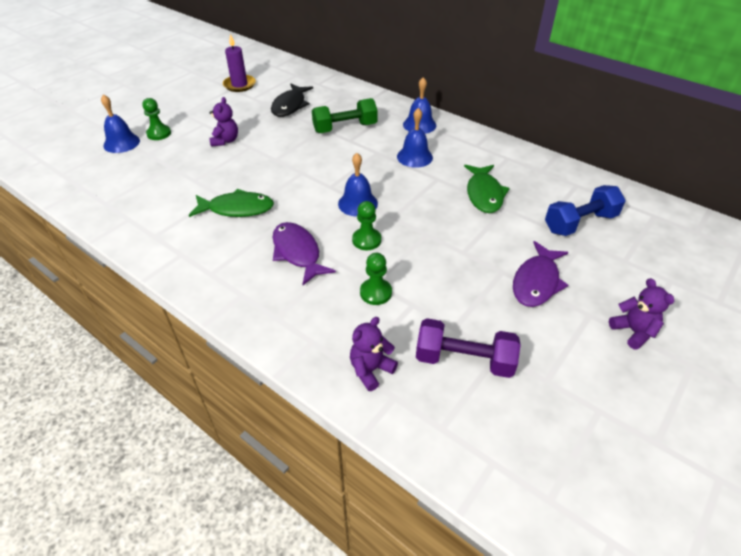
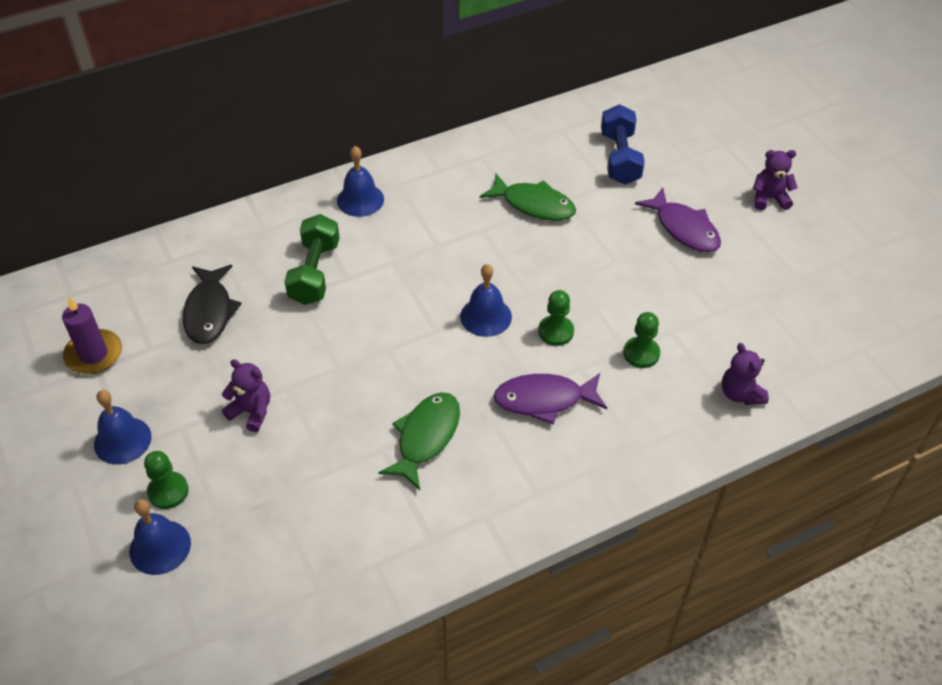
camera: 65 degrees left, 5 degrees up
black fish [271,84,313,117] -> black fish turned 45 degrees clockwise [183,265,242,344]
blue bell [397,108,433,168] -> blue bell moved to [94,390,151,465]
purple dumbbell [416,318,521,378] -> none

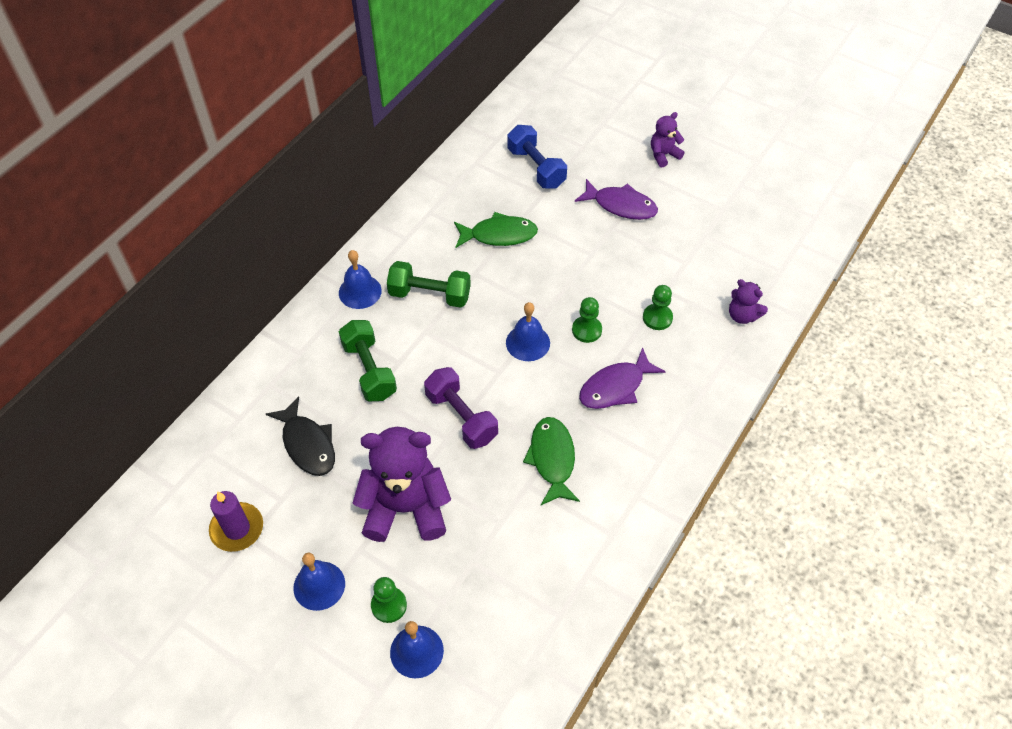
camera: 30 degrees left, 5 degrees up
purple teddy bear [222,359,270,432] -> purple teddy bear [353,427,451,542], size x2.06
none -> green dumbbell [387,261,471,308]
none -> purple dumbbell [424,367,498,449]

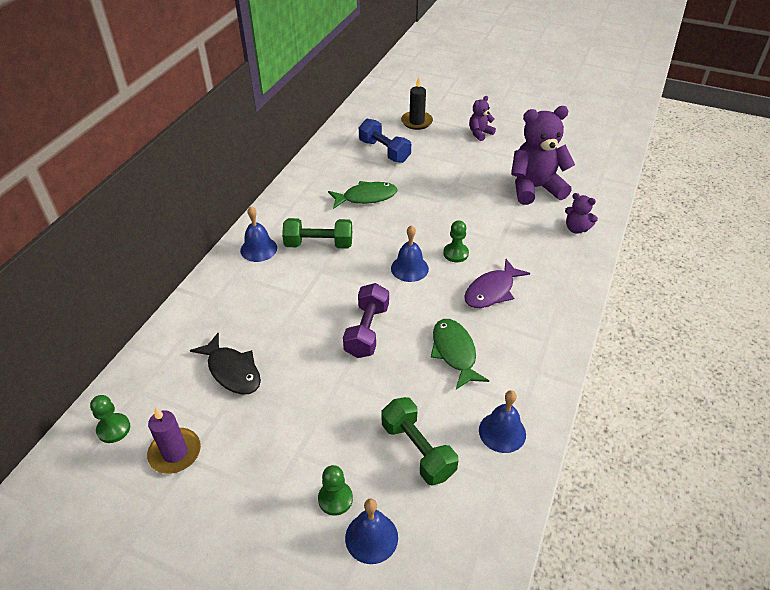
camera: 10 degrees left, 10 degrees down
blue bell [293,553,345,611] -> blue bell moved to [479,390,526,453]
green dumbbell [339,320,397,401] -> green dumbbell moved to [382,397,458,486]
purple teddy bear [353,427,451,542] -> purple teddy bear moved to [511,106,575,205]
purple dumbbell [424,367,498,449] -> purple dumbbell turned 60 degrees clockwise [343,283,389,358]
purple fish [575,179,658,220] -> none
green pawn [643,285,673,330] -> green pawn moved to [90,395,130,443]
none -> black candle [401,77,433,130]

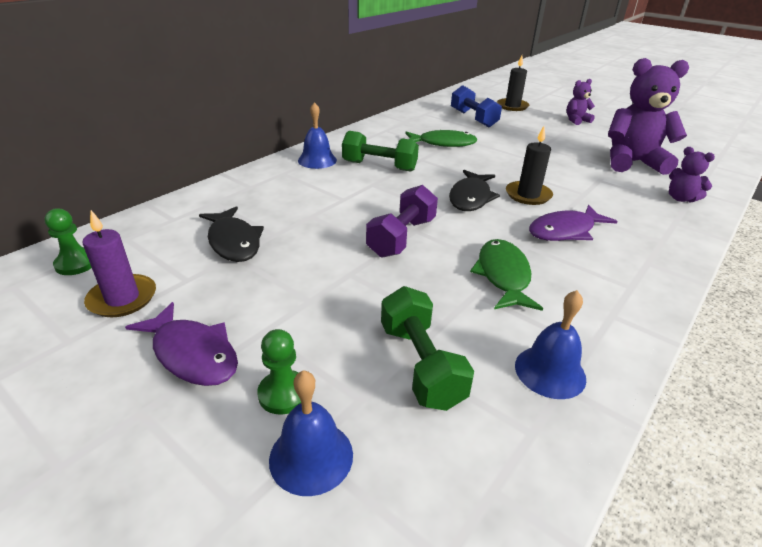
camera: 15 degrees right, 10 degrees down
blue bell [391,225,429,282] -> black fish [449,170,500,211]
green pawn [443,220,469,262] -> black candle [506,126,553,205]
none -> purple fish [125,302,238,386]

